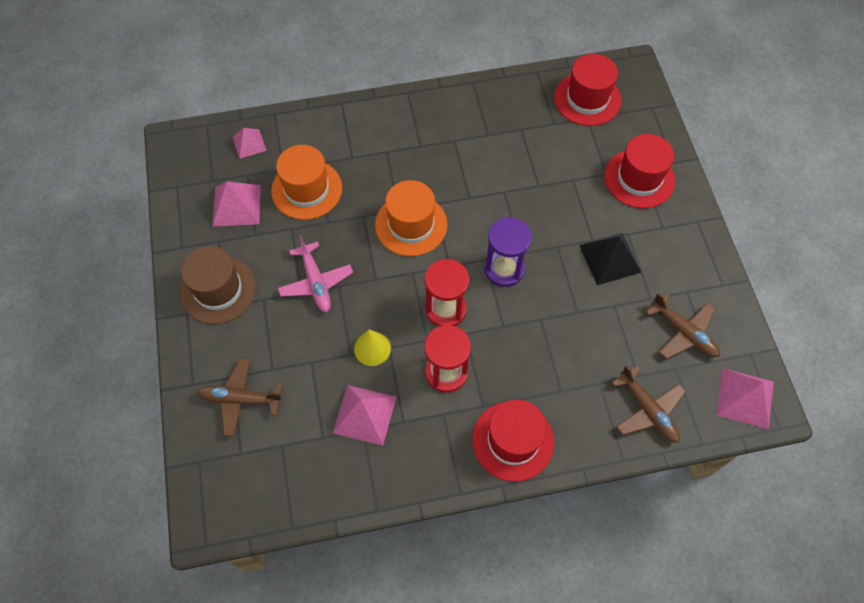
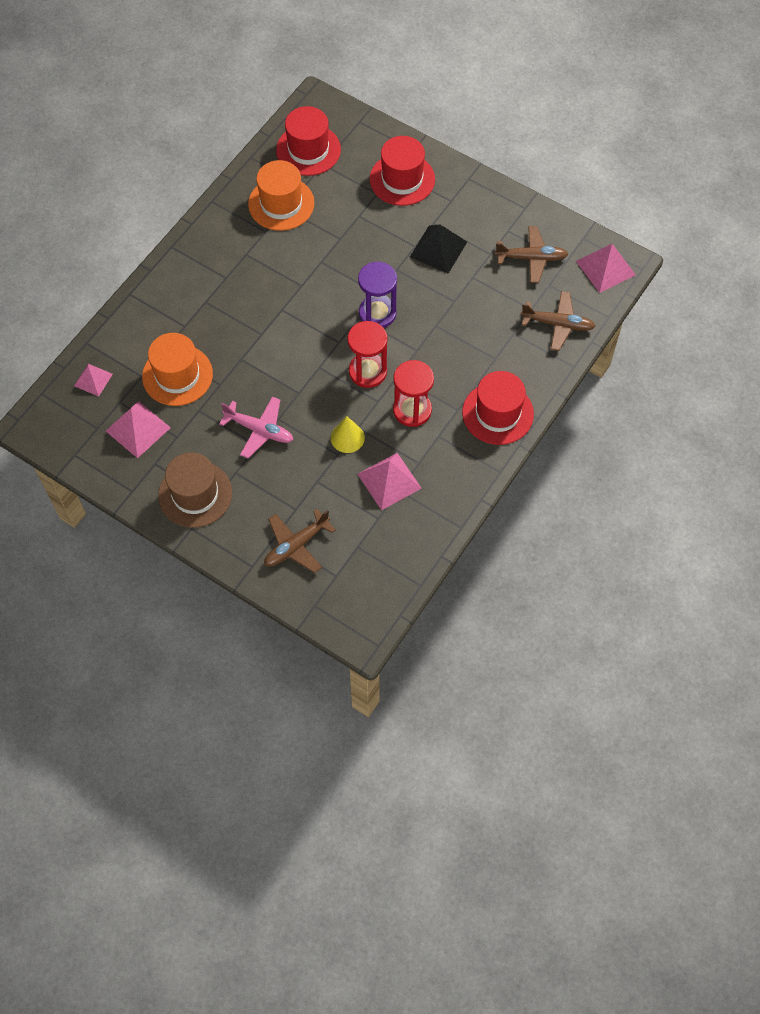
camera: 45 degrees left, 0 degrees up
orange hat [375,180,447,256] -> orange hat moved to [248,160,315,231]

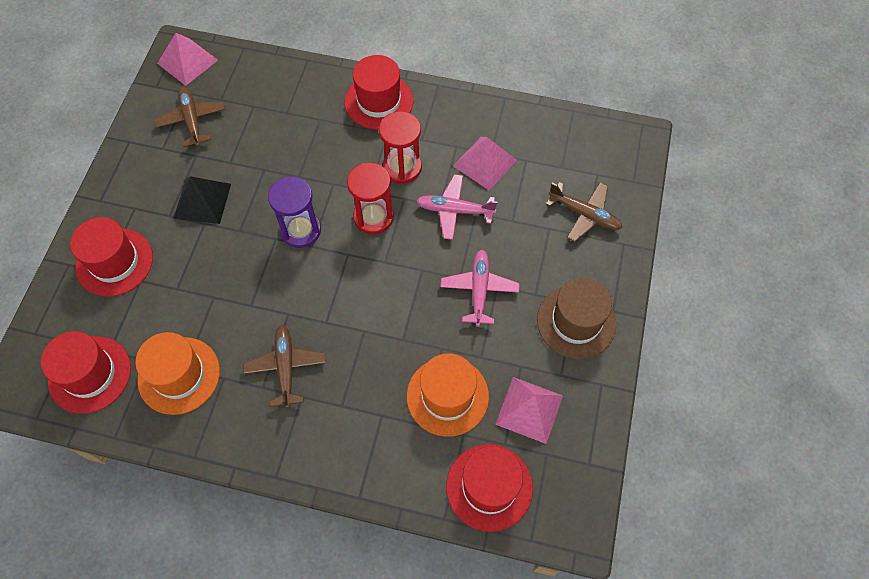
camera: 110 degrees left, 0 degrees up
pink pyramid [74,364,113,396] -> red hat [446,444,533,532]
yellow cone [331,416,365,453] -> pink plane [416,174,497,240]
brown plane [521,291,595,351] -> brown plane moved to [243,325,326,409]

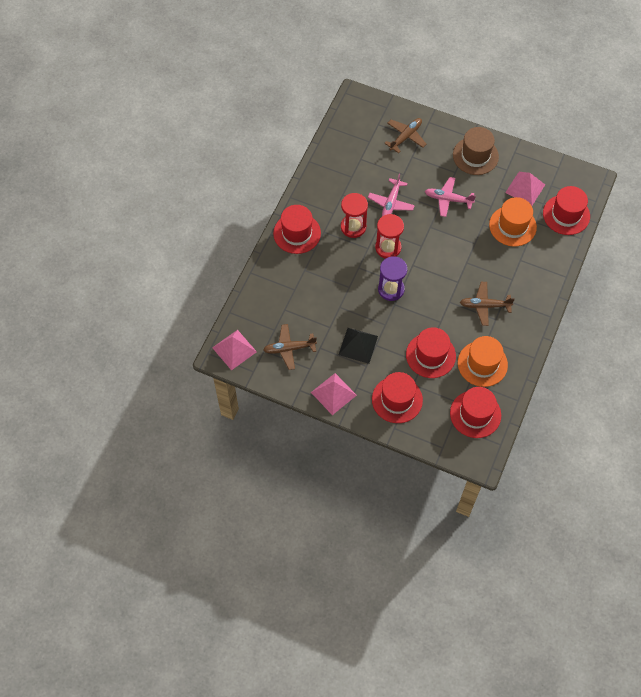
camera: 80 degrees left, 0 degrees up
pink pyramid [453,137,517,191] -> pink pyramid moved to [311,373,357,415]
none -> red hat [406,327,456,378]

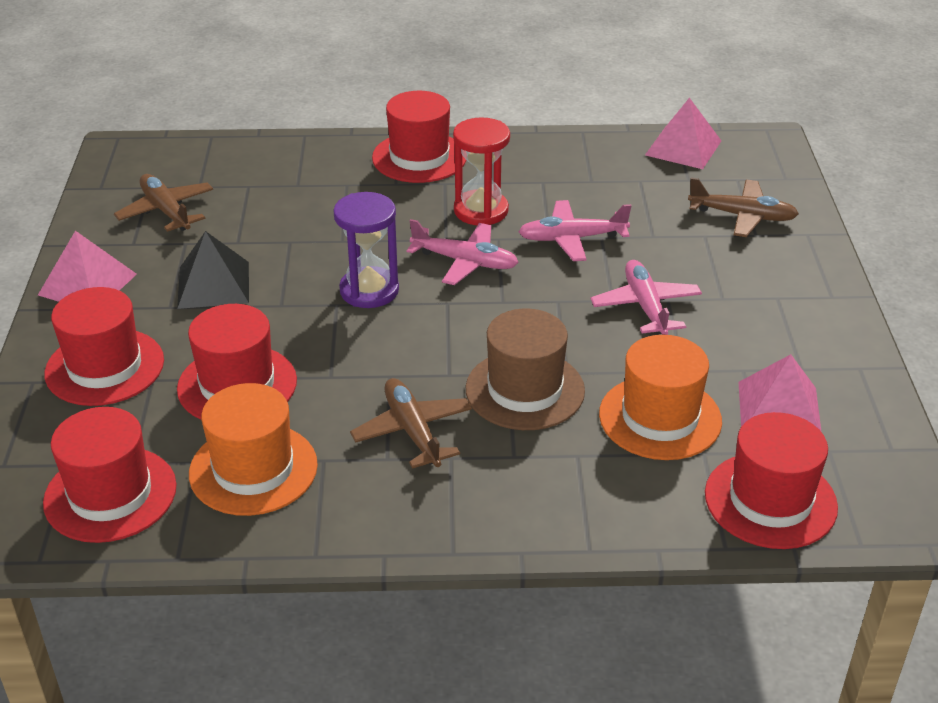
camera: 65 degrees right, 25 degrees down
pink pyramid [212,330,257,370] -> pink pyramid moved to [645,98,721,169]
red hourglass [375,214,404,259] -> pink plane [407,219,519,285]
brown hat [453,127,499,175] -> brown hat moved to [466,309,585,430]

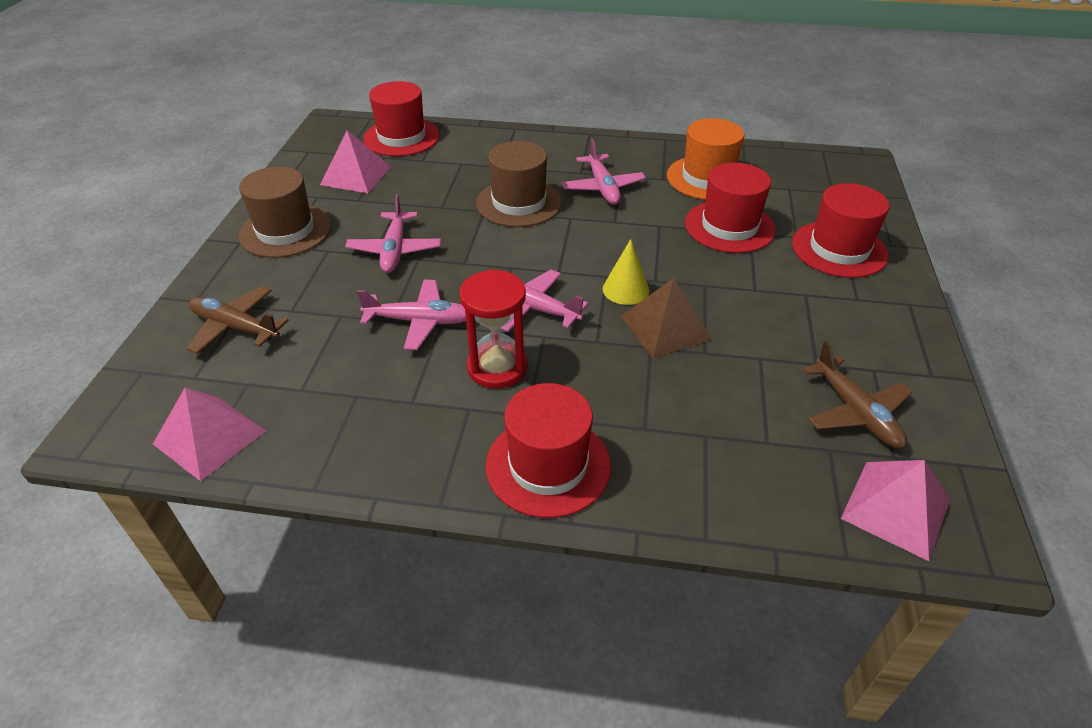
camera: 170 degrees left, 5 degrees up
pink pyramid [38,231,137,302] -> pink pyramid moved to [841,460,950,561]
red hat [43,407,176,543] -> none
black pyramid [177,231,249,309] -> none
purple hourglass [333,192,399,308] -> yellow cone [603,239,649,305]
brown plane [350,378,472,469] -> pink plane [562,139,646,204]
orange hat [599,335,722,460] -> none
none -> brown hat [238,167,331,258]
none -> brown pyramid [621,278,713,358]

